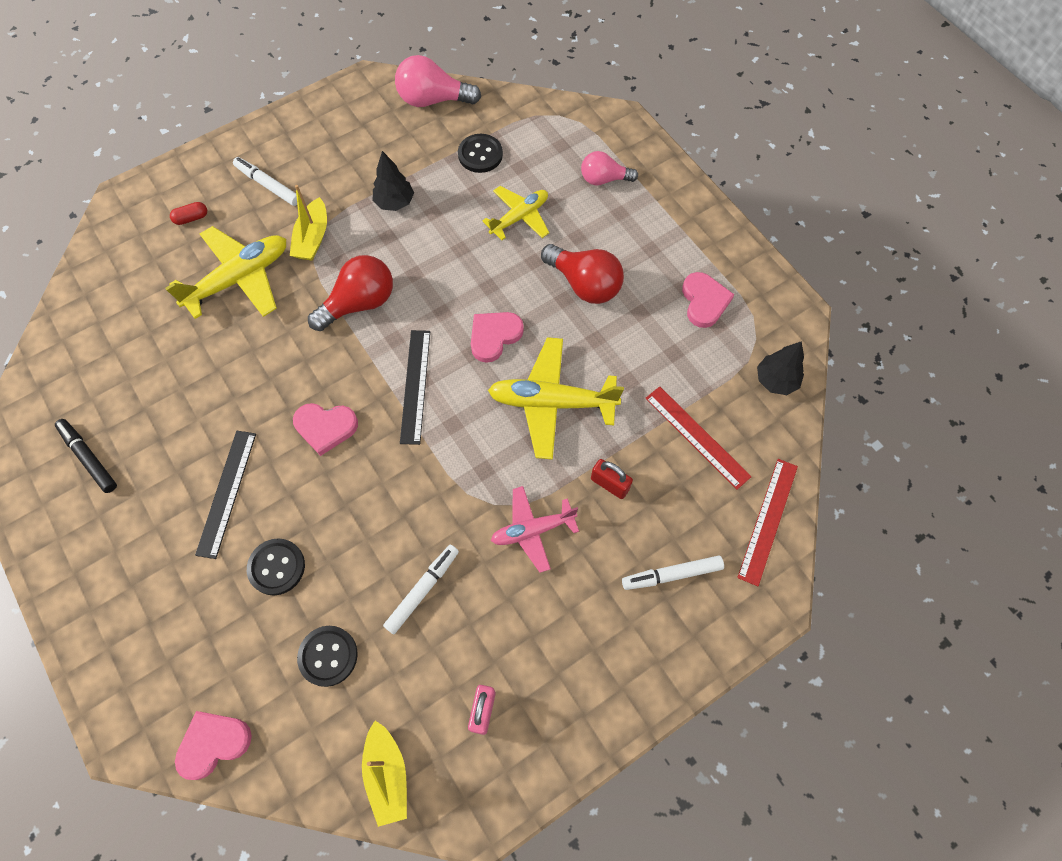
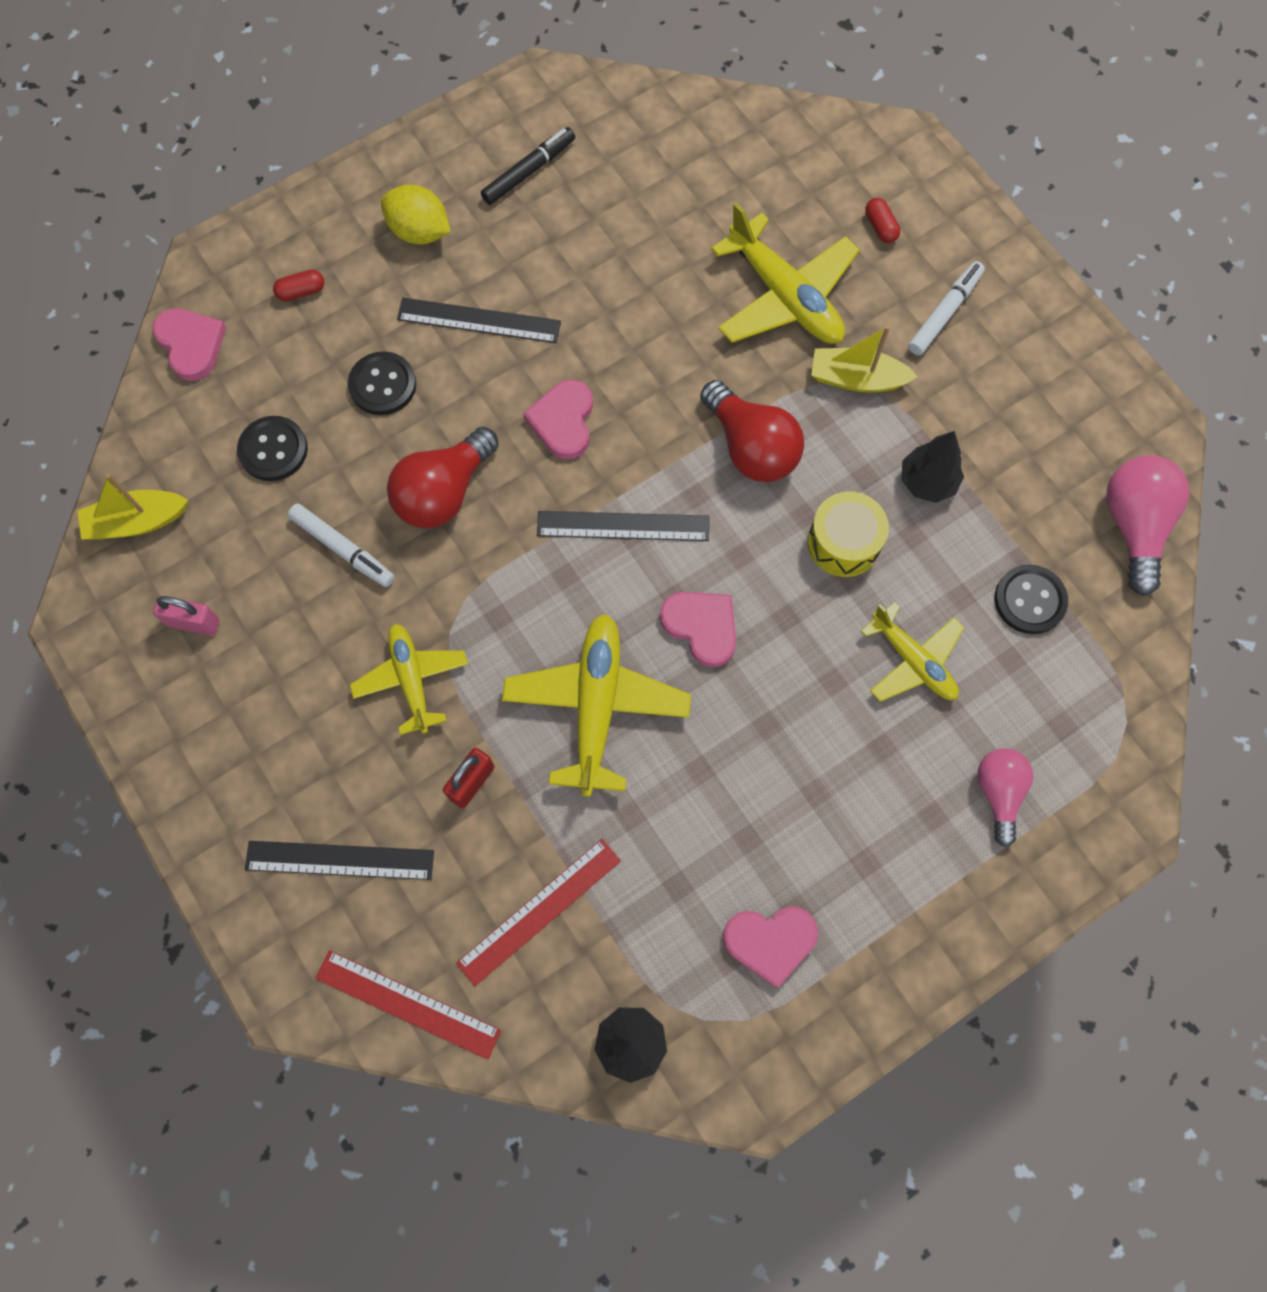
camera: 90 degrees right, 5 degrees up
pink plane [491,486,579,573] -> yellow plane [350,624,468,735]
red light bulb [541,244,624,304] -> red light bulb moved to [387,427,499,528]
white marker [622,556,724,590] -> black ruler [245,841,434,880]
none -> red capsule [273,270,324,301]
none -> yellow lemon [381,184,451,245]
none -> yellow drum [808,492,889,577]

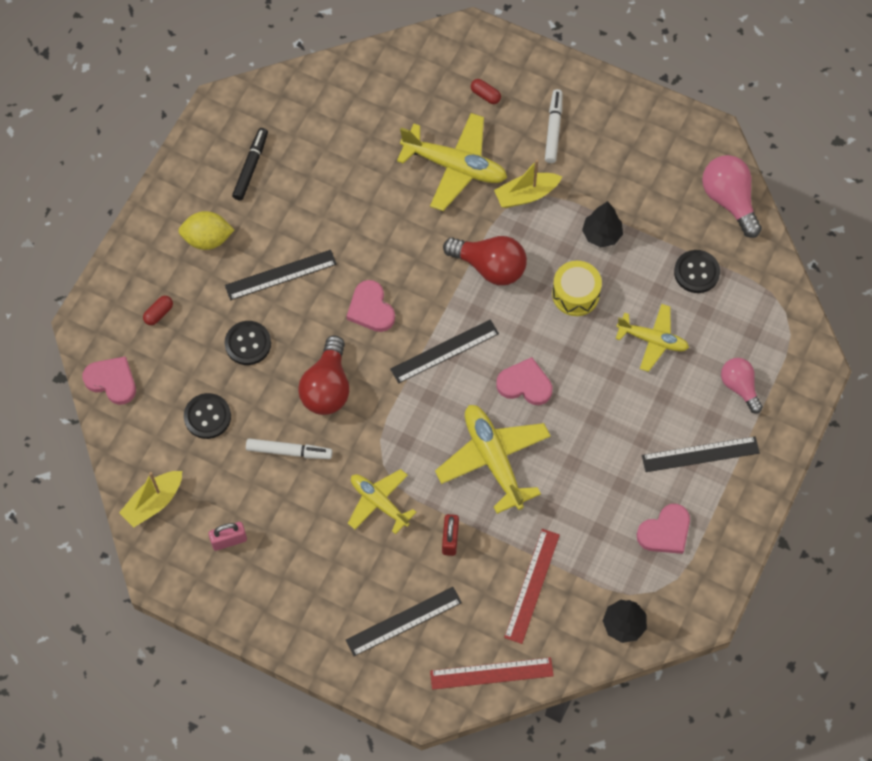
camera: 30 degrees left, 5 degrees down
none -> black ruler [642,436,760,472]

